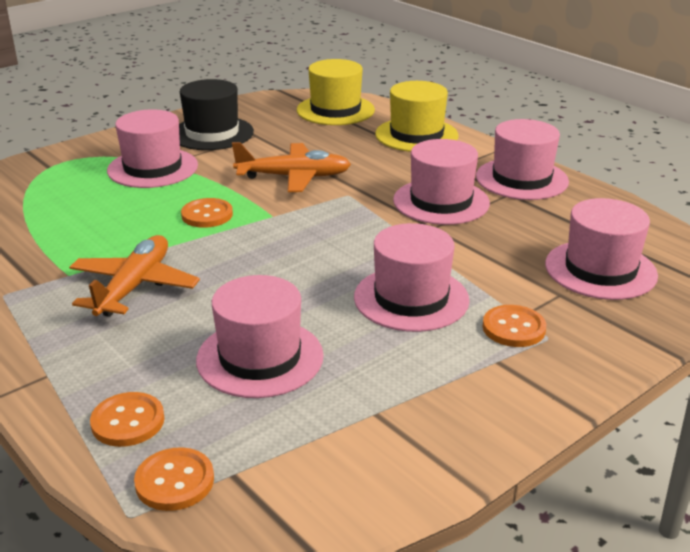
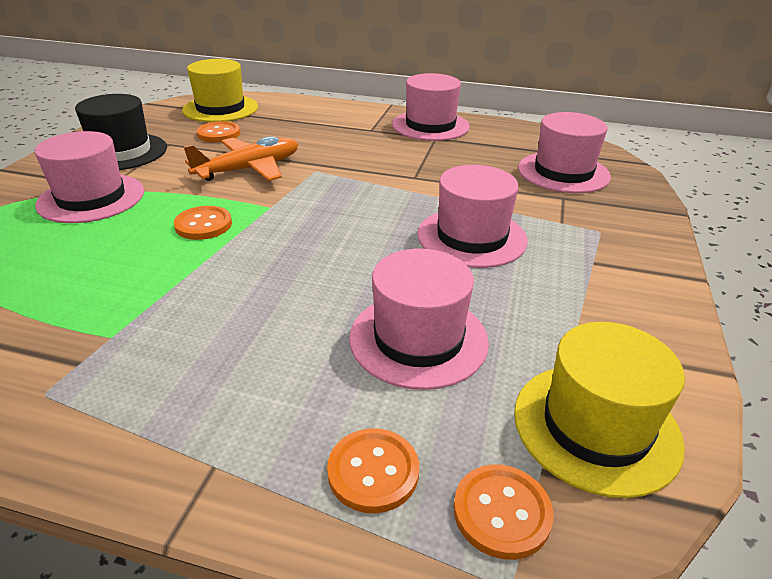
camera: 35 degrees left, 5 degrees up
orange plane [69,235,200,317] -> none
yellow hat [375,81,459,152] -> yellow hat moved to [514,322,685,498]
pink hat [393,139,490,225] -> none
orange button [483,305,546,347] -> orange button moved to [197,121,240,142]

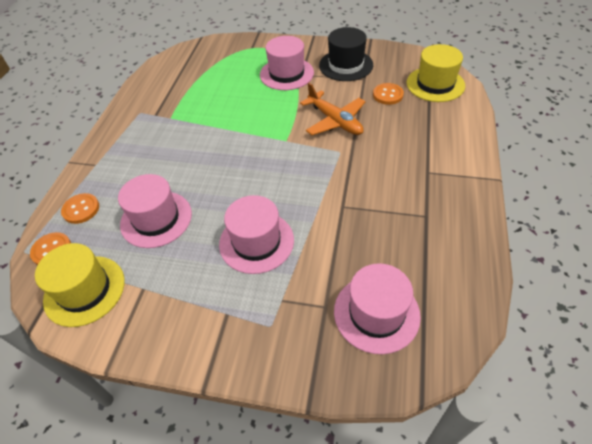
camera: 90 degrees right, 15 degrees up
orange button [174,206,232,240] -> none
pink hat [392,73,470,141] -> none

